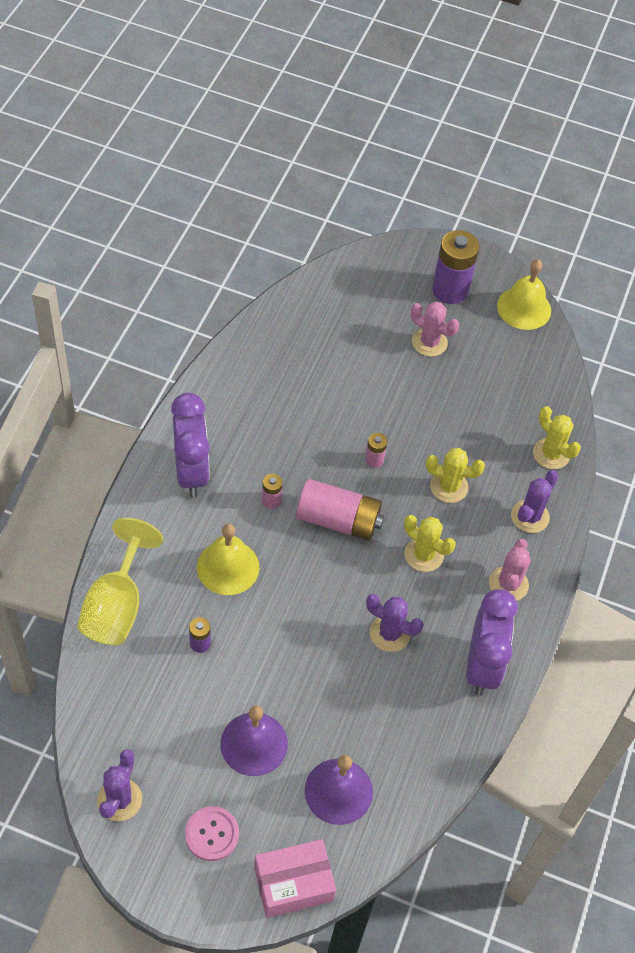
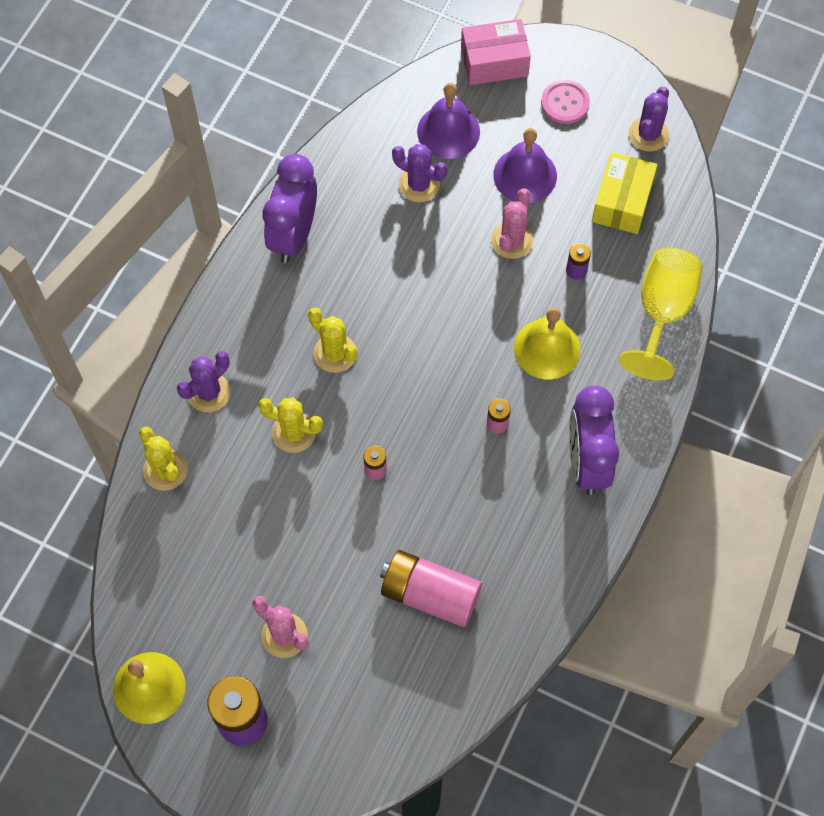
camera: 170 degrees left, 10 degrees up
pink battery [296,479,384,540] -> pink battery moved to [380,550,482,627]
purple cactus [366,594,424,652] -> purple cactus moved to [392,144,447,202]
pink cactus [489,539,530,601] -> pink cactus moved to [491,188,533,259]
none -> yellow box [592,152,657,234]

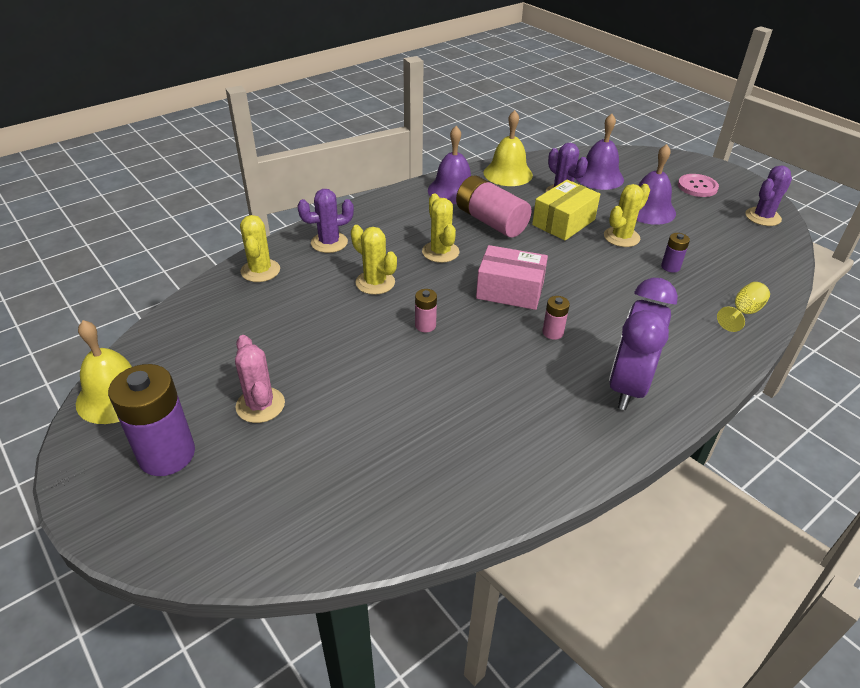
camera: 25 degrees right, 25 degrees down
purple clock [262,154,317,263] -> purple bell [428,126,471,204]
pink battery [380,550,482,627] -> pink battery moved to [456,175,531,238]
pink box [461,19,531,85] -> pink box moved to [476,245,548,310]
pink cactus [491,188,533,259] -> yellow cactus [604,184,650,247]
yellow bell [514,307,581,379] -> yellow bell moved to [484,110,533,186]
yellow box [592,152,657,234] -> yellow box moved to [532,180,600,240]
yellow goblet [619,247,703,380] -> yellow goblet [717,282,770,332], size x0.51

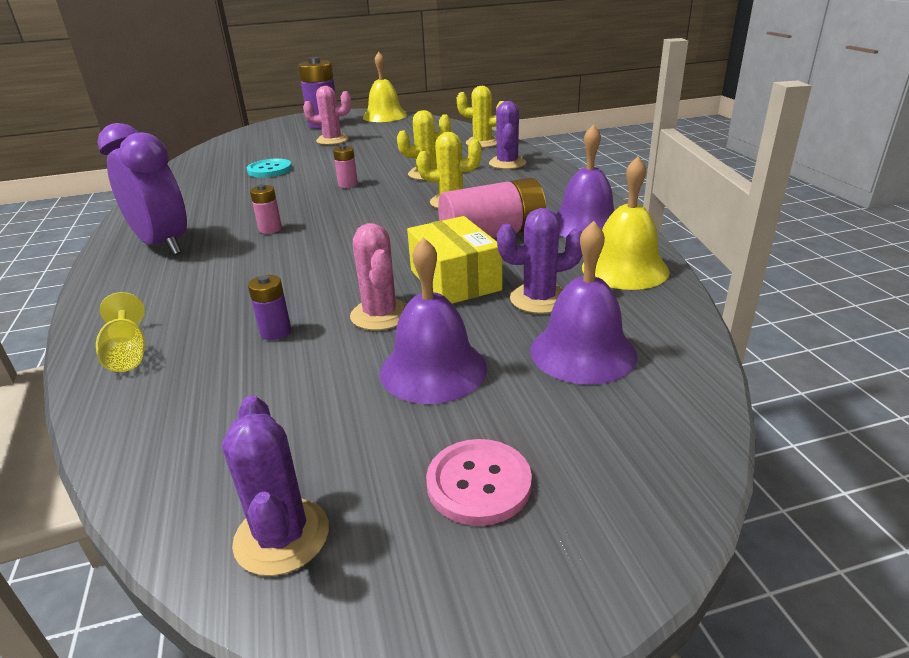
camera: 115 degrees right, 10 degrees down
pink box [476,245,548,310] -> none
yellow cactus [604,184,650,247] -> pink cactus [350,223,407,330]
none -> turquoise button [247,159,292,177]

